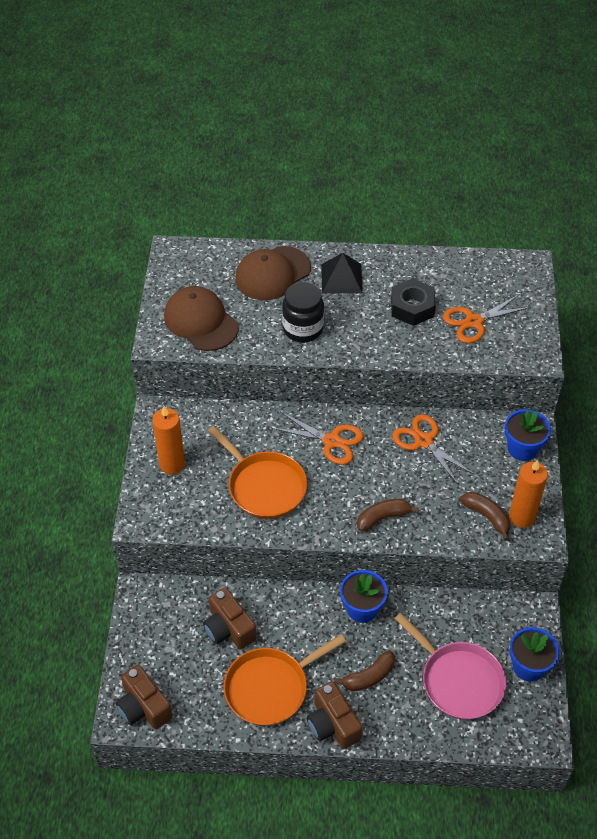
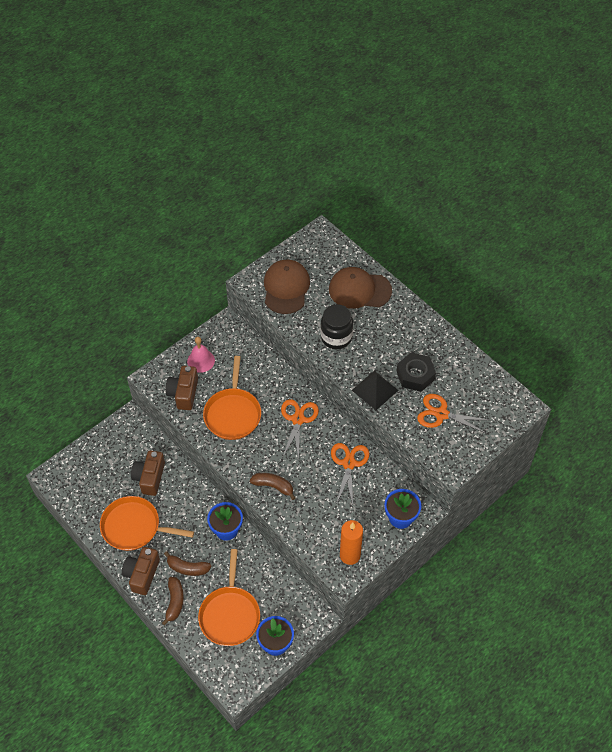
camera: 45 degrees right, 5 degrees up
brown camera [116,665,173,729] -> brown camera moved to [166,366,198,410]
orange candle [152,406,185,474] -> pink bell [187,337,215,373]
orange scissors [272,412,364,465] -> orange scissors turned 150 degrees counterclockwise [281,399,319,460]
black pyramid [321,253,363,294] -> black pyramid moved to [352,371,398,410]
pink pan [395,613,506,720] -> orange pan [198,549,260,646]
brown banana [460,492,510,541] -> brown banana moved to [162,577,184,626]

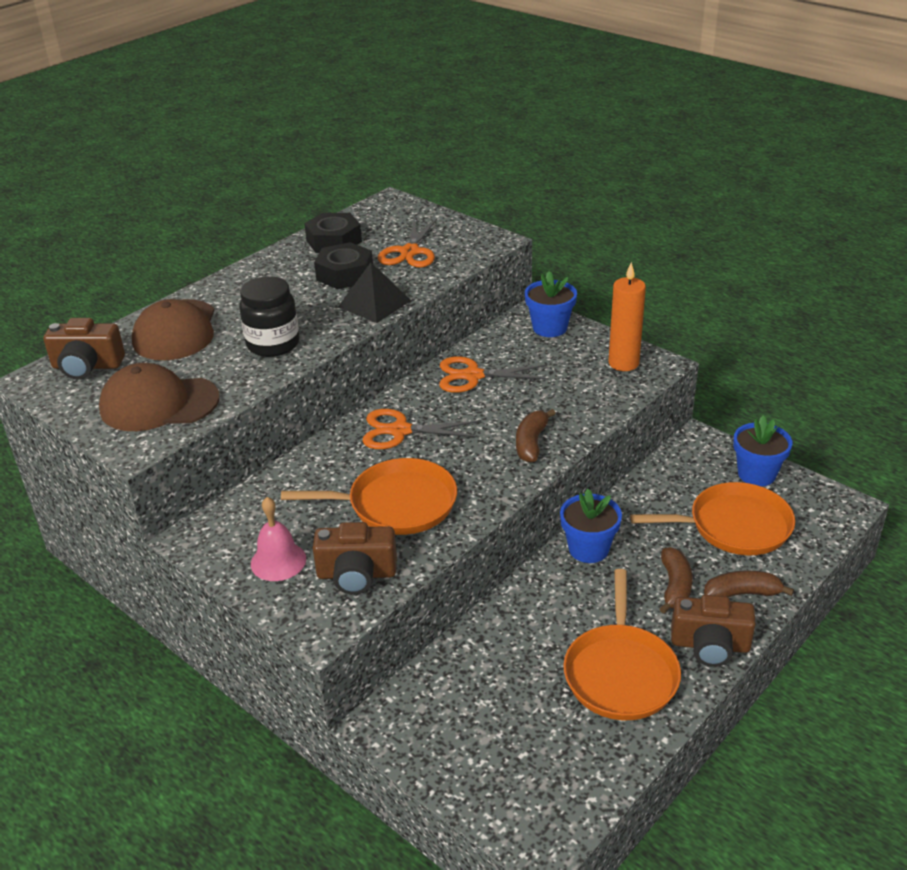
camera: 95 degrees left, 20 degrees down
brown camera [131,450,165,496] -> brown camera moved to [43,318,125,380]
none -> black nut [304,213,362,253]

